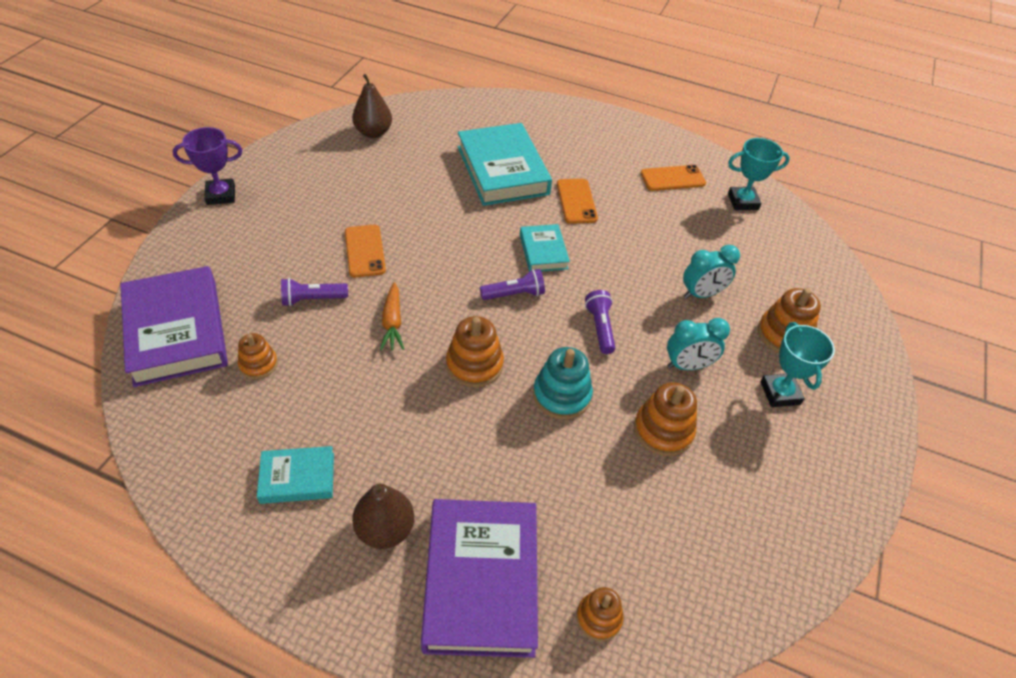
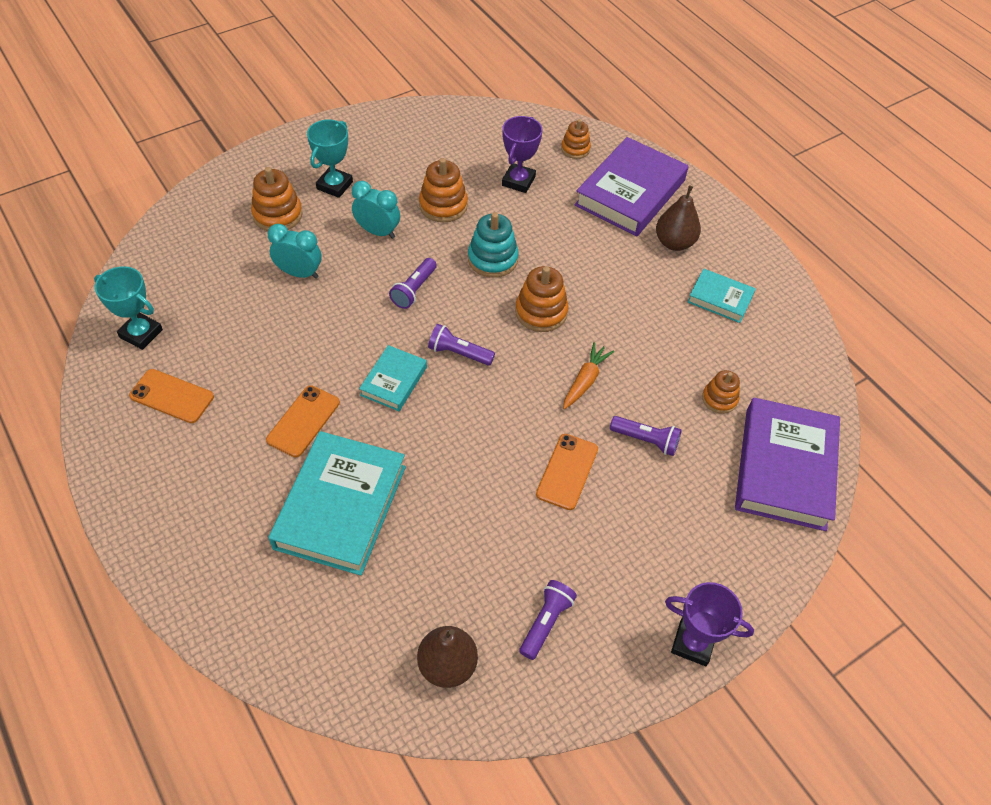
camera: 145 degrees left, 5 degrees up
none -> purple trophy [502,116,542,193]
none -> purple flashlight [519,580,577,660]

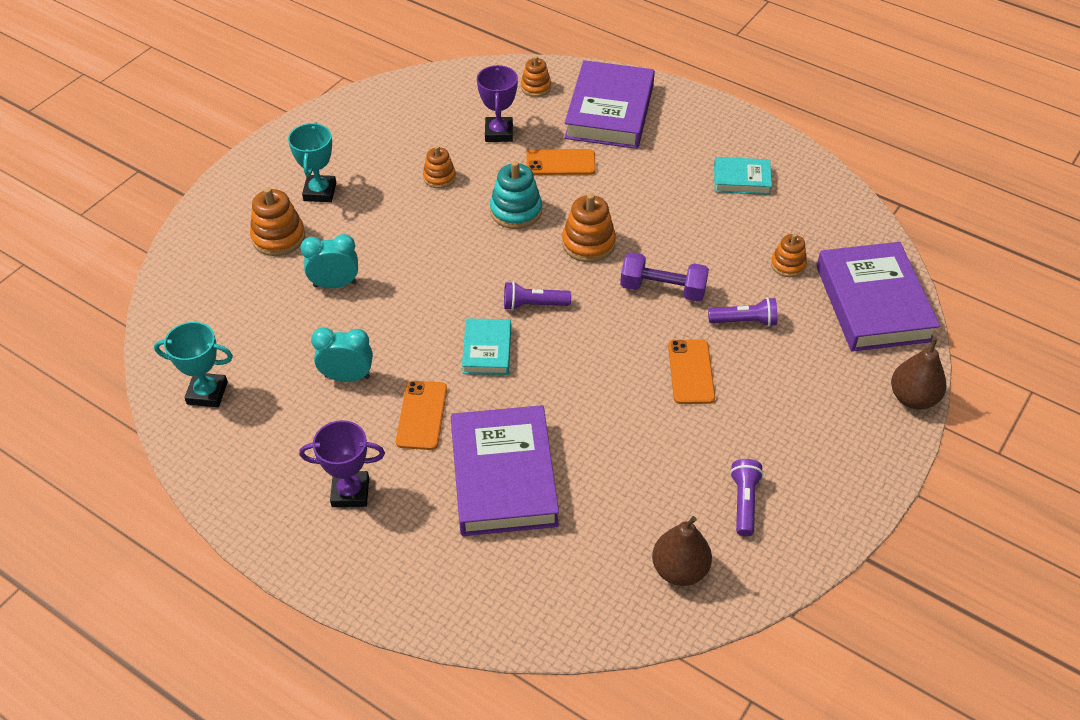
camera: 20 degrees left, 5 degrees down
orange phone [129,369,214,423] -> orange phone moved to [527,149,596,175]
turquoise book [268,431,406,576] -> purple book [451,405,559,536]
turquoise clock [352,181,400,239] -> turquoise clock moved to [311,327,373,382]
purple flashlight [389,258,437,309] -> none
orange stacking toy [419,158,468,222] -> orange stacking toy [423,146,456,188], size x0.64
orange carrot [563,342,614,409] -> purple dumbbell [620,252,709,302]
brown pear [656,185,701,251] -> brown pear moved to [891,338,947,409]
purple trophy [665,582,754,666] -> purple trophy moved to [299,420,385,507]

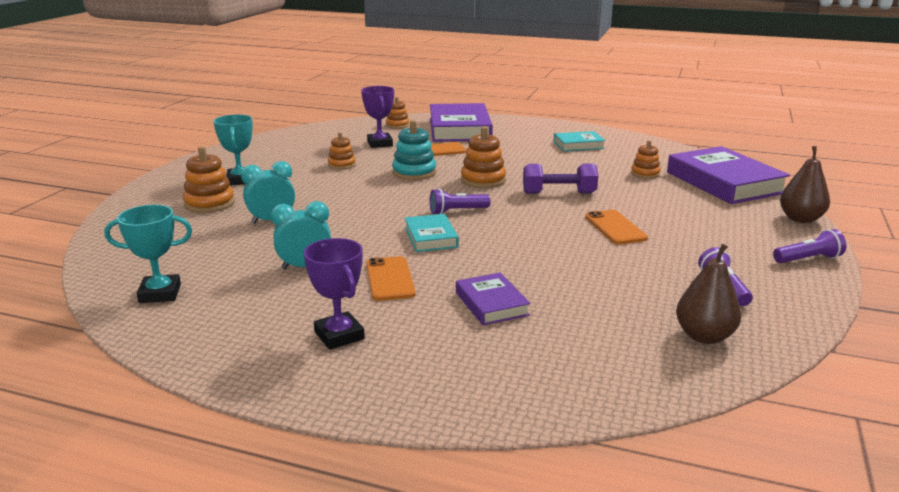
camera: 15 degrees left, 25 degrees down
purple trophy [299,420,385,507] -> purple trophy turned 75 degrees clockwise [304,238,365,350]
purple book [451,405,559,536] -> purple book [456,272,531,325], size x0.52
purple flashlight [708,297,778,327] -> purple flashlight moved to [773,229,846,263]

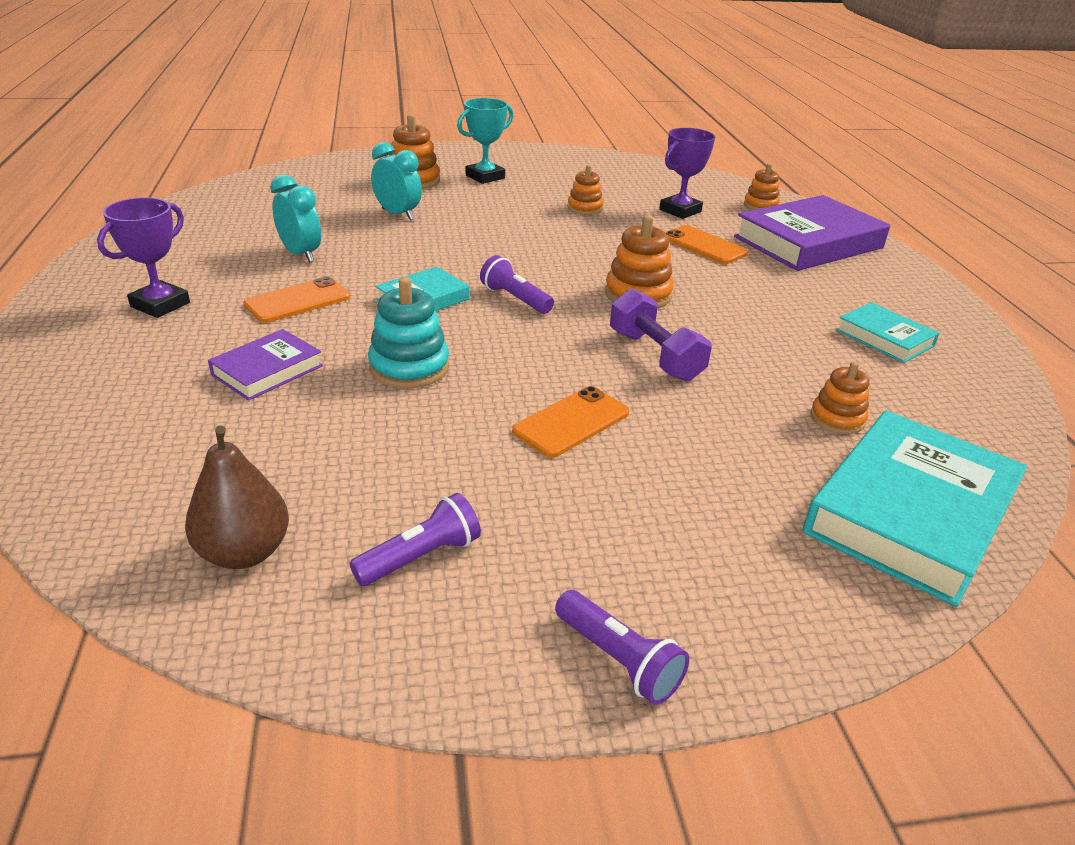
camera: 60 degrees right, 10 degrees up
turquoise trophy [104,205,192,303] -> none
turquoise stacking toy [392,120,436,180] -> turquoise stacking toy moved to [368,277,449,388]
purple book [667,146,790,204] -> turquoise book [803,410,1027,607]
brown pear [780,146,830,223] -> none

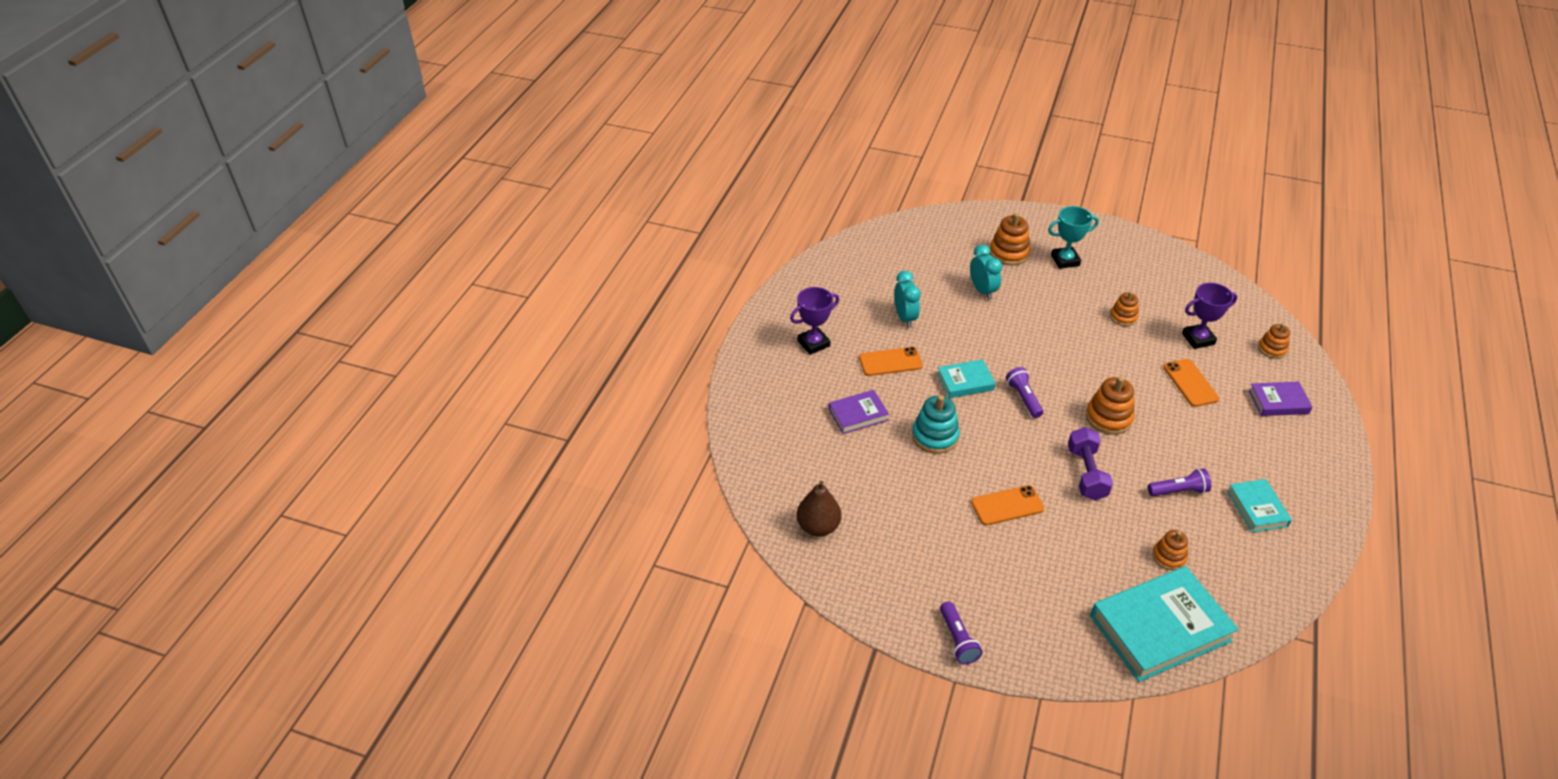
camera: 30 degrees right, 10 degrees up
purple flashlight [349,493,481,586] -> purple flashlight moved to [1148,468,1211,496]
purple book [734,195,890,271] -> purple book [1249,382,1312,416], size x0.52

